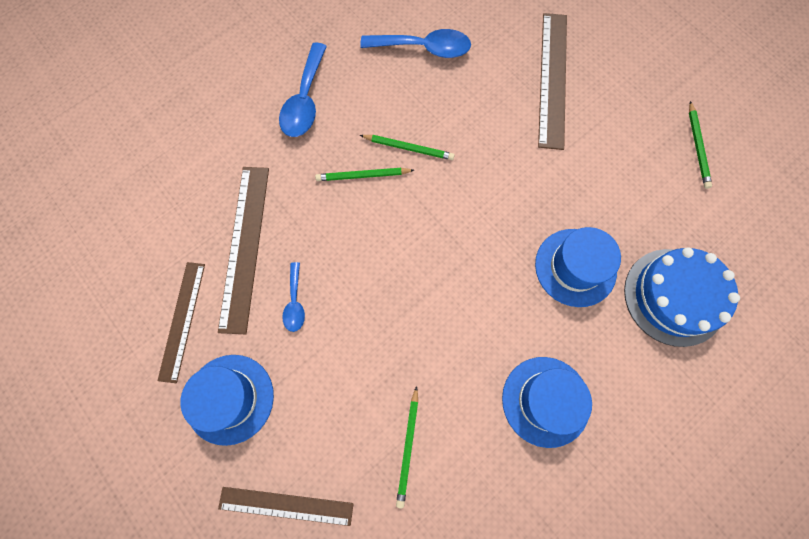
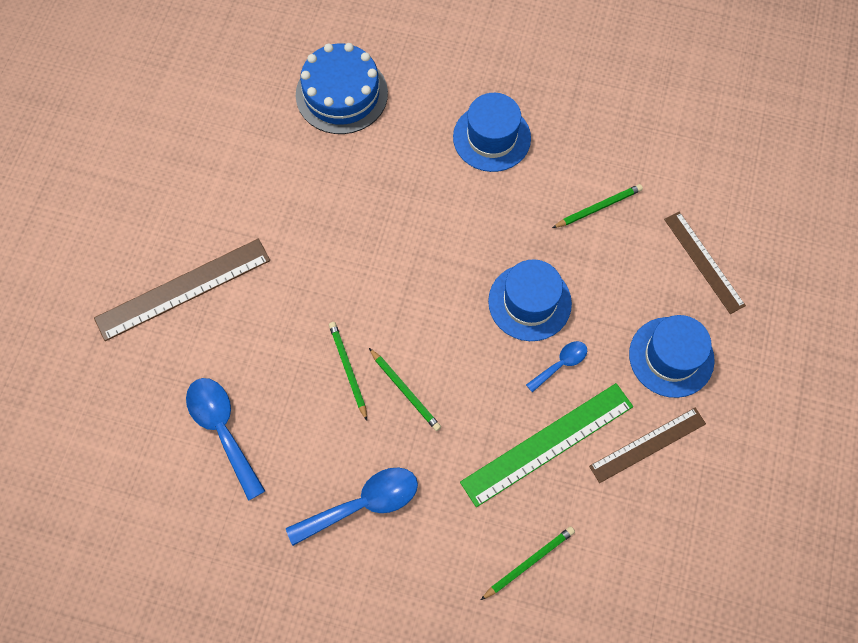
camera: 125 degrees left, 5 degrees down
brown ruler [218,167,269,334] -> green ruler [460,383,633,507]
blue hat [535,227,621,307] -> blue hat moved to [488,259,572,341]
green pencil [689,101,712,189] -> green pencil moved to [481,526,575,600]

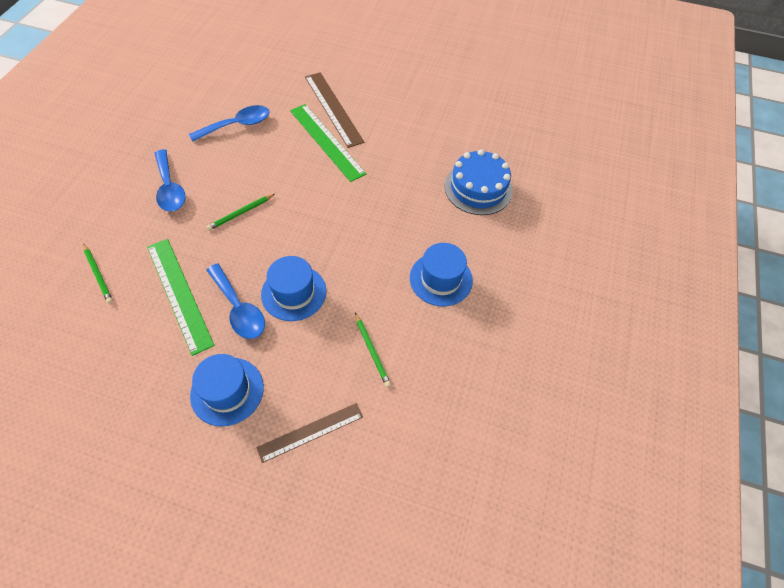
camera: 90 degrees right, 10 degrees down
green pencil [329,322,367,421] -> none
blue spoon [526,341,587,392] -> blue spoon [207,263,265,339], size x1.79
brown ruler [589,408,706,483] -> none
none -> green ruler [290,104,366,182]

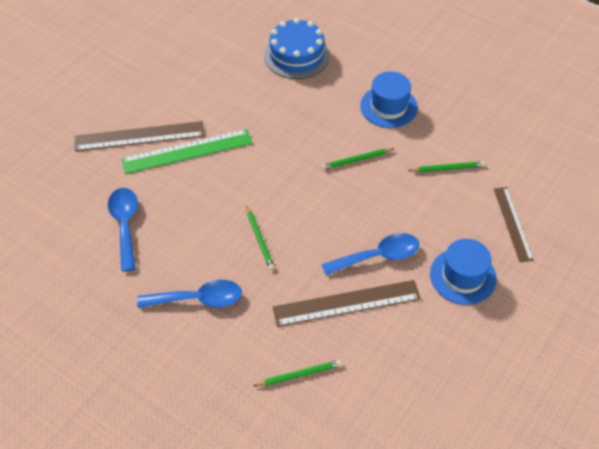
camera: 70 degrees left, 5 degrees down
green ruler [147,239,215,356] -> brown ruler [272,280,421,327]
blue hat [261,256,326,321] -> none
none -> green pencil [322,148,394,170]

